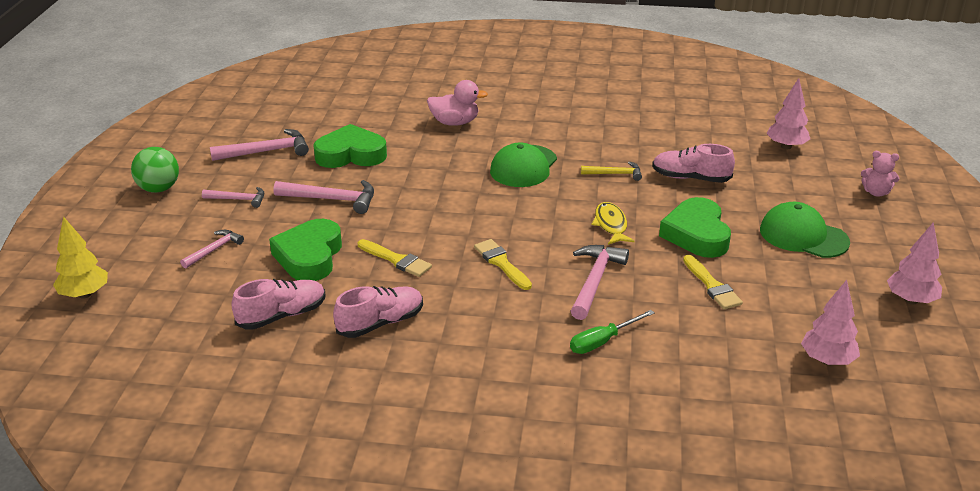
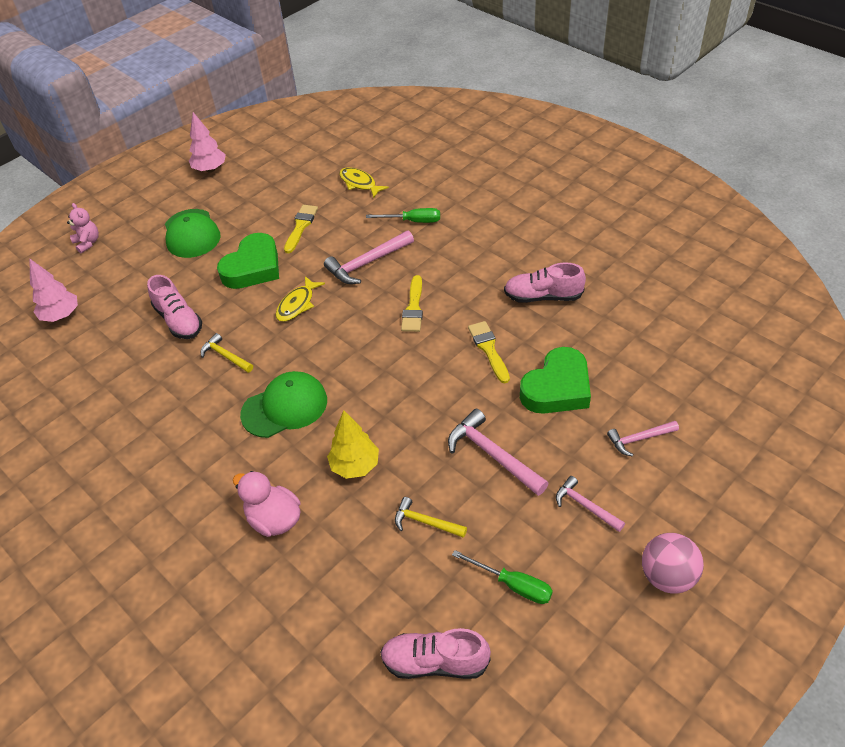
camera: 140 degrees left, 15 degrees up
yellow tree [53,216,108,299] -> yellow tree moved to [327,410,379,479]
green ball [131,147,179,193] -> pink ball [642,533,704,594]
pink hammer [210,129,309,161] -> green screwdriver [452,550,553,604]
pink shoe [231,279,325,330] -> pink shoe moved to [380,628,491,679]
green heart [313,124,387,168] -> yellow hammer [395,497,467,538]
pink tree [801,280,860,365] -> none
none -> yellow fish [339,167,389,198]

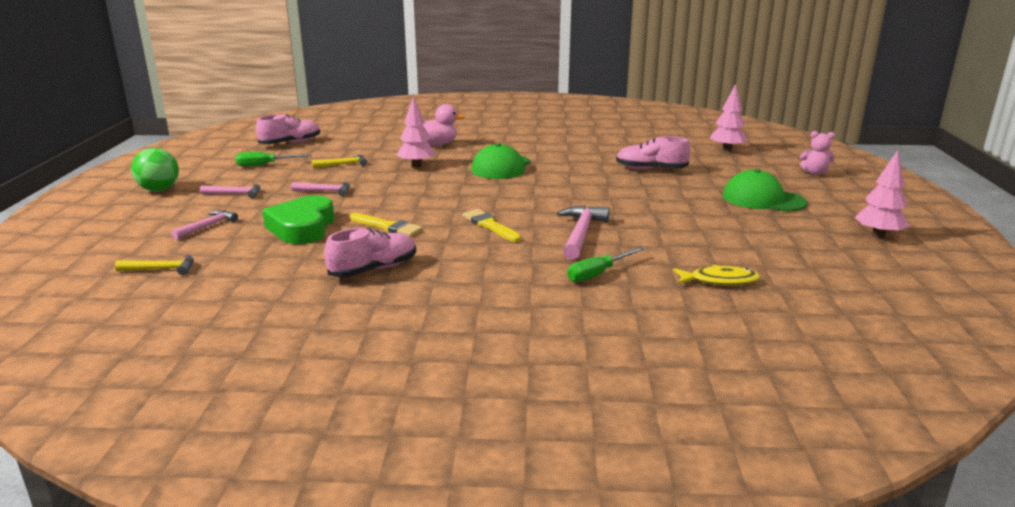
camera: 135 degrees right, 25 degrees down
yellow hammer [201,333,253,373] -> yellow hammer moved to [115,255,194,275]
green heart [217,233,279,289] -> none
yellow fish [276,276,325,322] -> none
yellow brush [284,205,318,253] -> none
yellow tree [327,410,379,479] -> pink tree [397,96,436,167]
pink hammer [448,409,549,496] -> pink hammer [291,182,350,196], size x0.62
pink ball [642,533,704,594] -> green ball [131,148,179,191]

